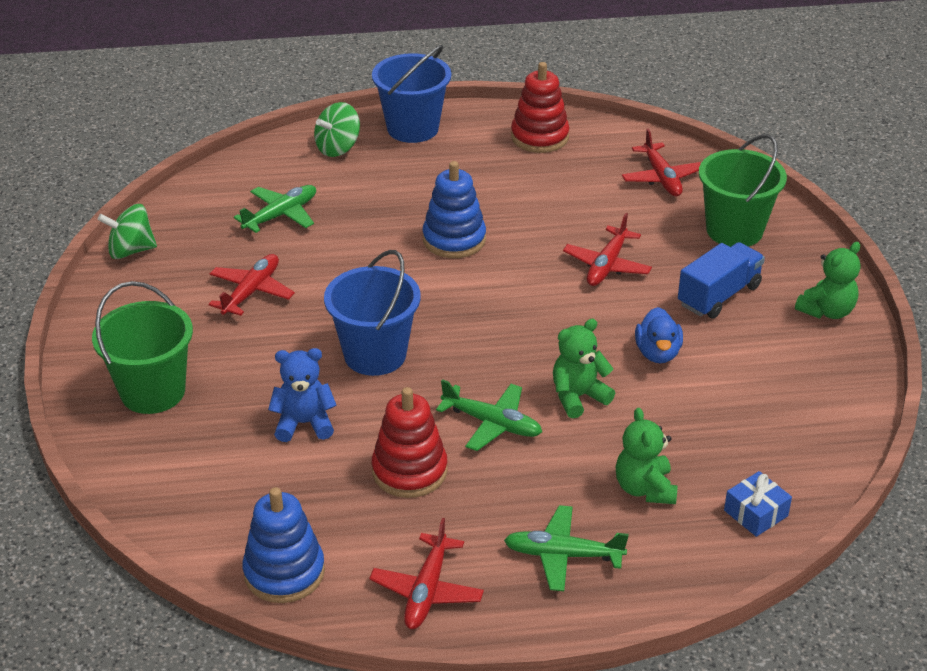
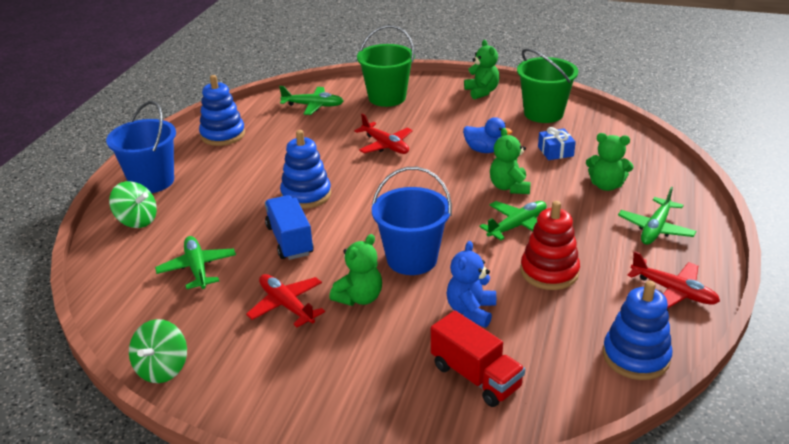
camera: 65 degrees left, 5 degrees down
green bucket [92,281,193,414] -> green bucket moved to [517,48,578,123]
green spinning top [314,102,360,157] -> green spinning top turned 45 degrees counterclockwise [109,181,157,228]
red stacking toy [511,62,570,153] -> blue stacking toy [199,75,245,146]
red plane [622,129,701,196] -> green plane [279,86,344,115]
blue truck [678,242,765,319] -> blue truck moved to [265,195,314,260]
blue gift [724,471,792,537] -> blue gift moved to [538,127,576,160]
none -> green teddy bear [329,234,382,306]
none -> red truck [431,310,525,407]

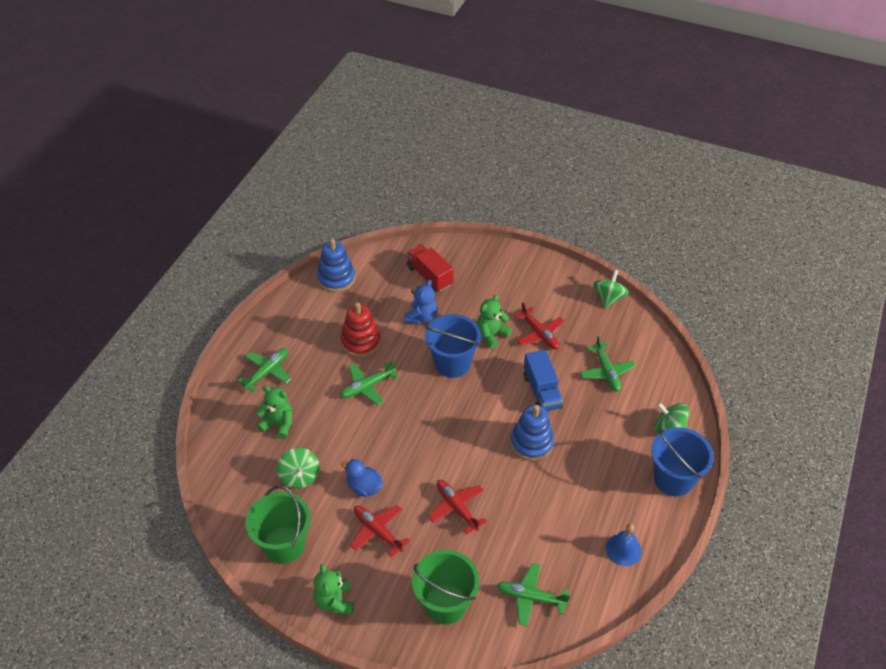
camera: 175 degrees left, 15 degrees up
blue stacking toy [199,75,245,146] -> blue bell [606,524,642,566]
green teddy bear [490,128,531,194] -> none
blue gift [538,127,576,160] -> green spinning top [277,447,320,489]
red plane [627,251,720,309] -> red plane moved to [350,505,410,558]

